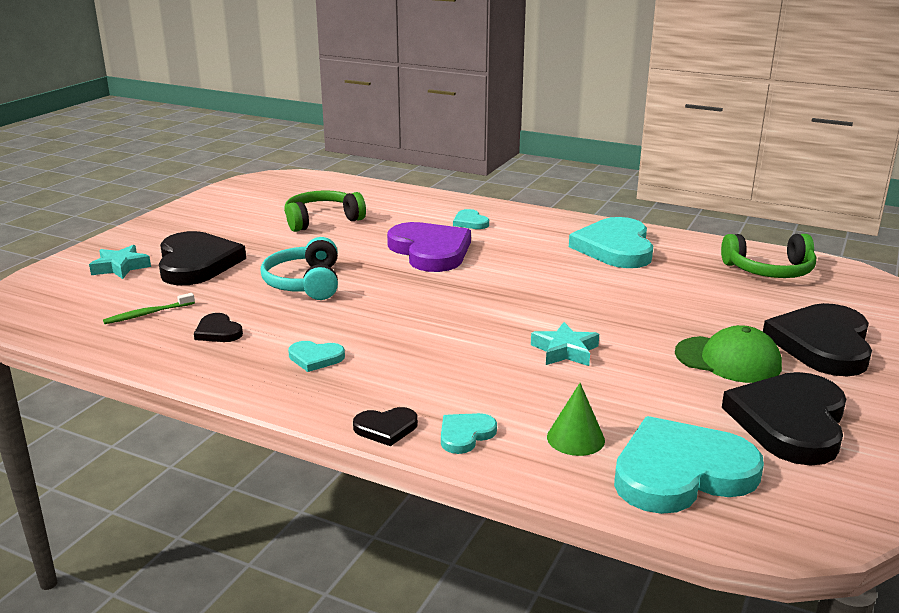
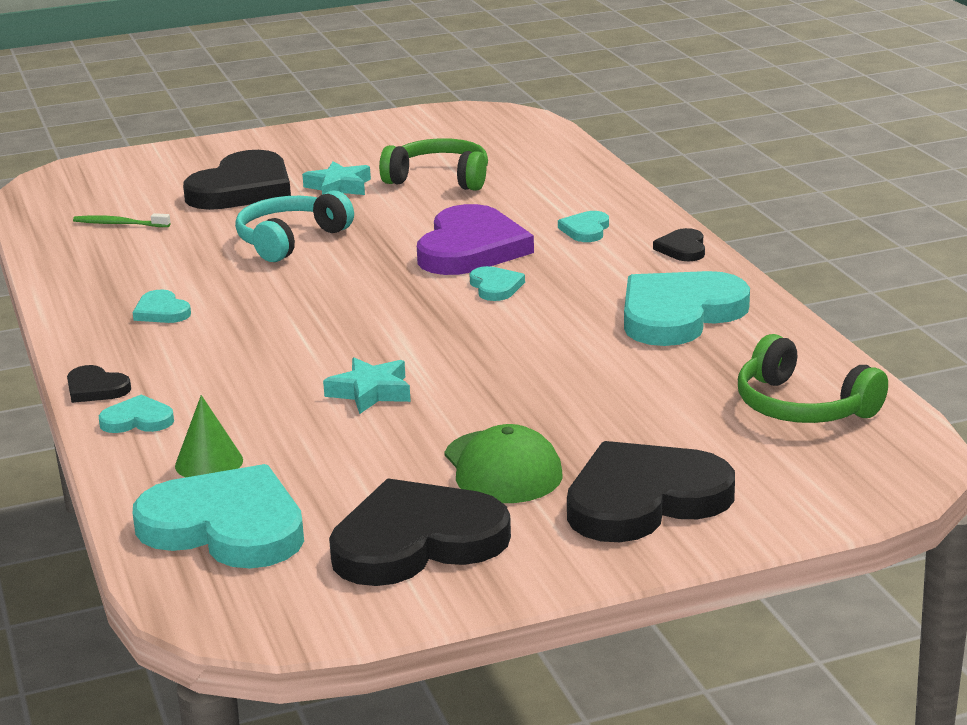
camera: 45 degrees right, 0 degrees up
turquoise star [89,245,151,279] -> turquoise star moved to [302,161,371,195]
black heart [194,313,243,342] -> black heart moved to [653,228,705,261]
none -> turquoise heart [470,266,525,301]

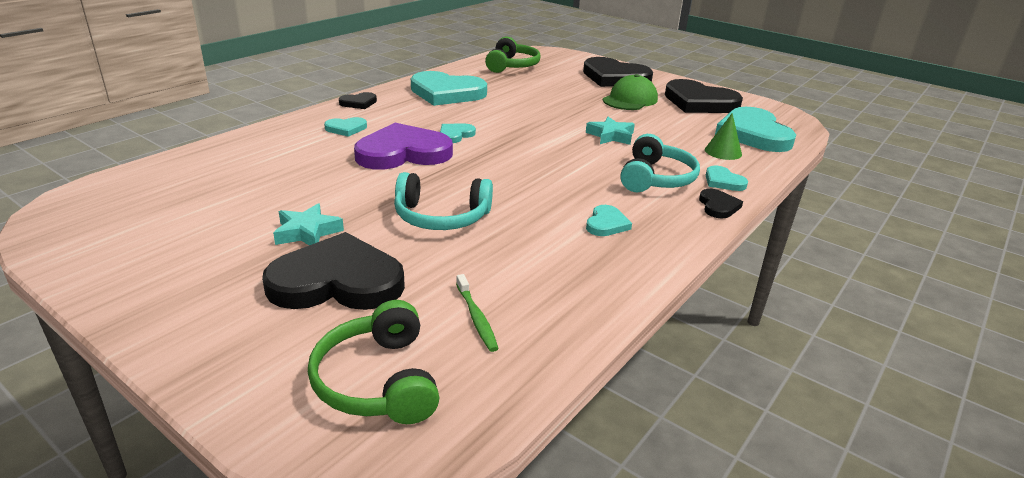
camera: 125 degrees left, 5 degrees up
green headphones [379,138,488,191] -> green headphones moved to [308,300,439,424]
none -> turquoise headphones [620,134,700,192]

